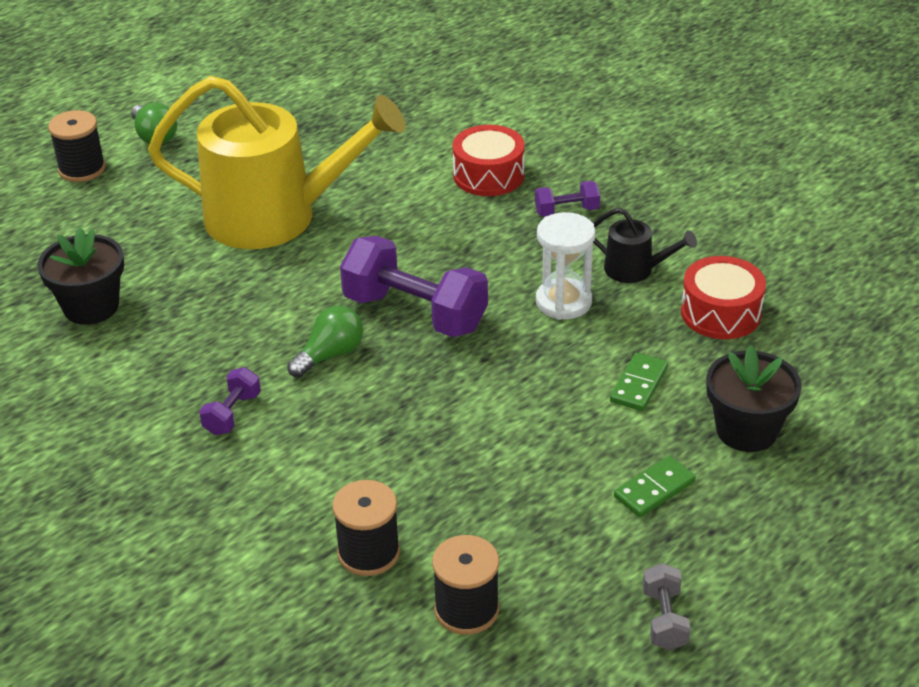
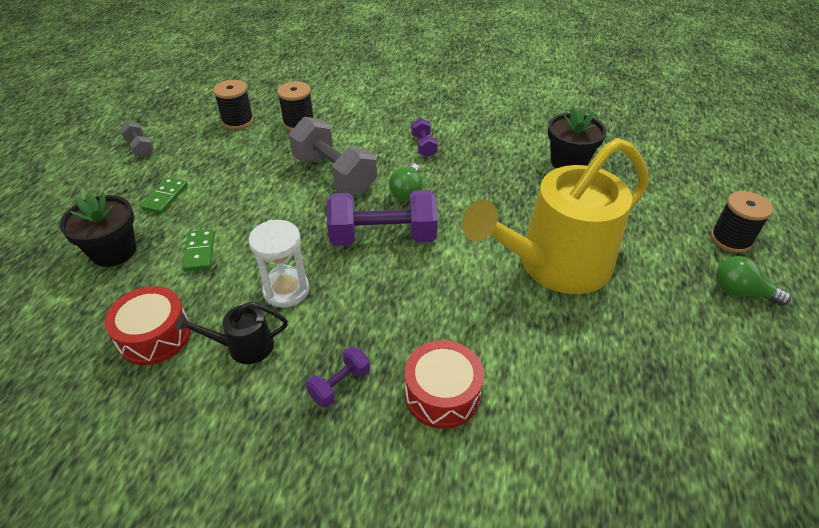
camera: 145 degrees right, 5 degrees up
none -> grey dumbbell [289,117,377,194]

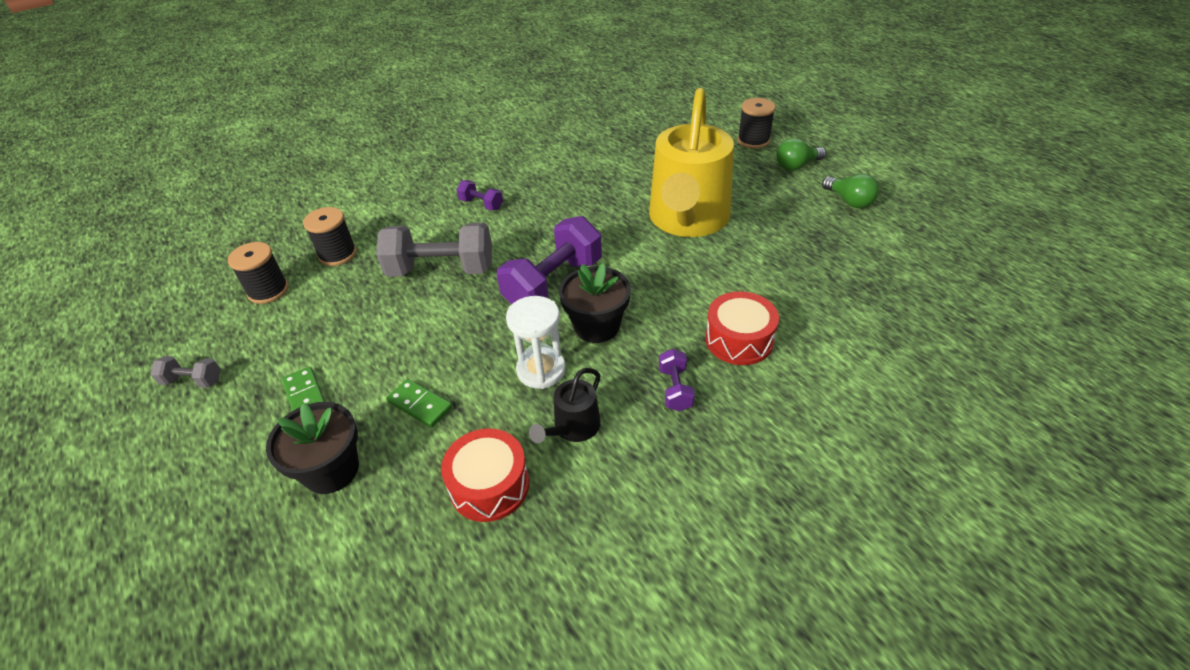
camera: 45 degrees left, 0 degrees up
green light bulb [389,163,423,201] -> green light bulb moved to [822,174,879,208]
black flower pot [548,107,606,168] -> black flower pot moved to [559,263,631,343]

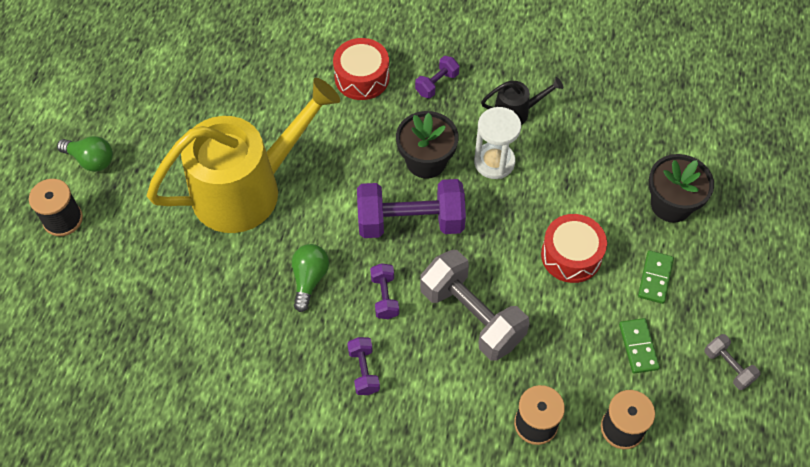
camera: 135 degrees left, 15 degrees up
green domino [387,379,452,427] -> green domino moved to [619,318,660,374]
red drum [441,428,529,522] -> red drum moved to [541,214,607,283]
green light bulb [822,174,879,208] -> green light bulb moved to [292,244,329,312]
none -> purple dumbbell [370,263,399,319]

